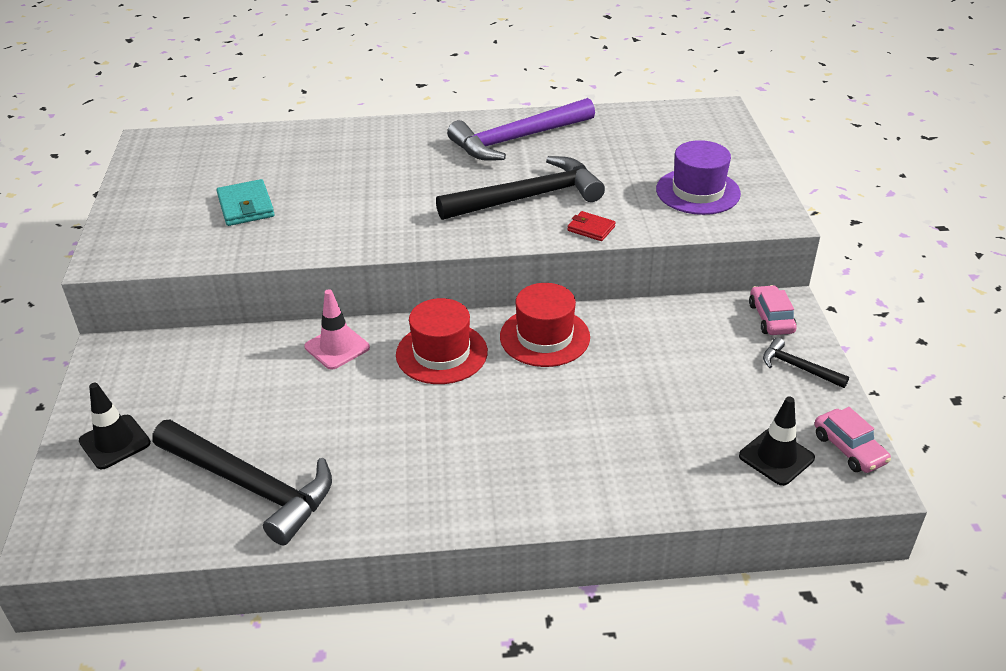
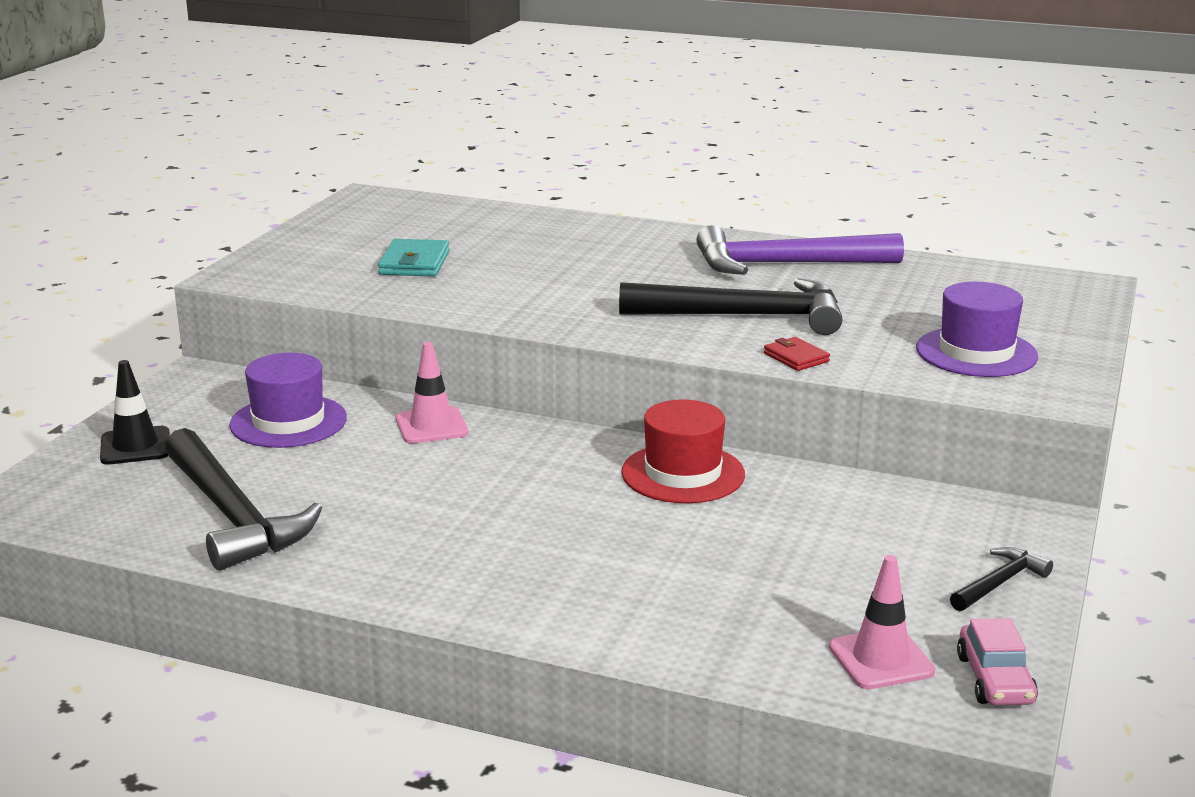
camera: 25 degrees right, 15 degrees down
red hat [396,298,488,384] -> none
black traffic cone [739,396,815,486] -> pink traffic cone [829,555,935,689]
pink car [749,285,797,335] -> none
black hammer [763,337,849,388] -> black hammer turned 75 degrees clockwise [950,547,1053,611]
none -> purple hat [229,353,347,448]

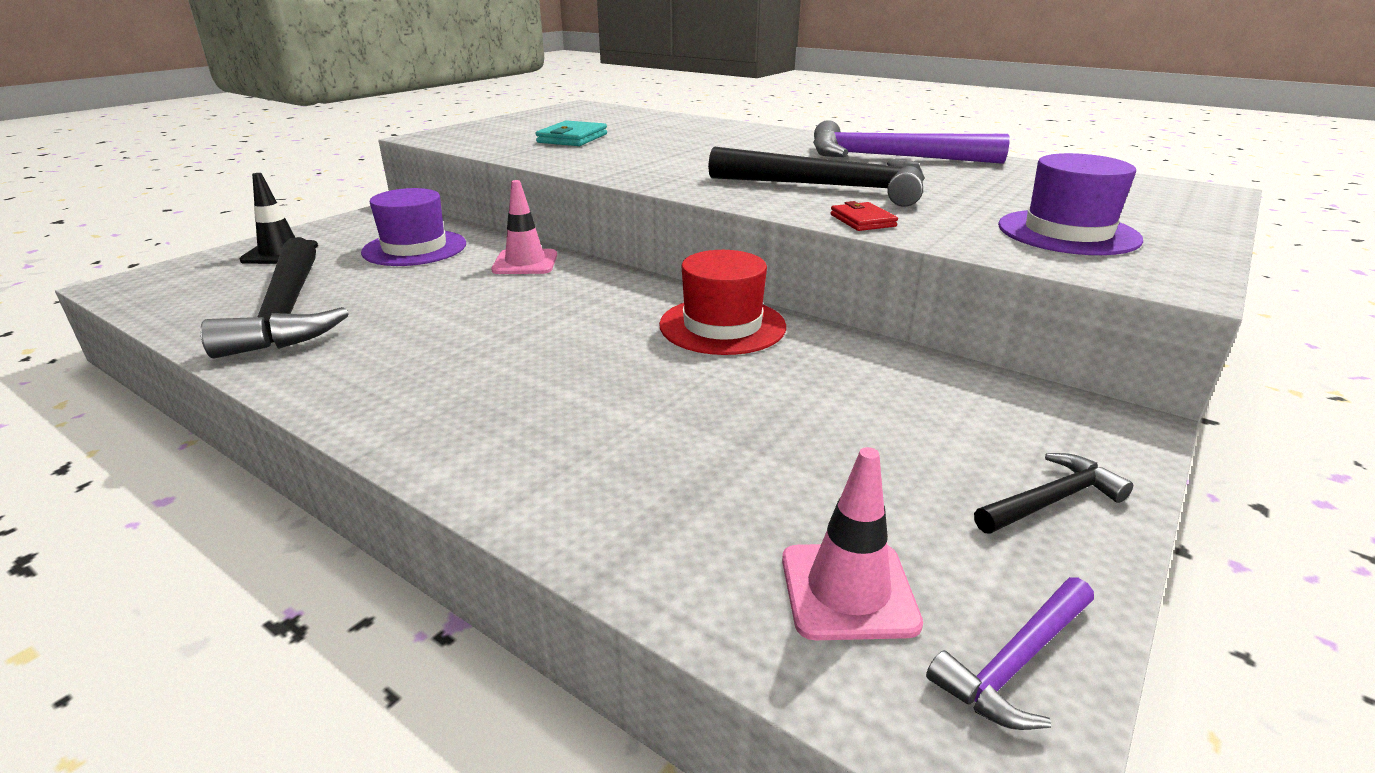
camera: 15 degrees right, 5 degrees up
pink car [957,618,1038,705] -> purple hammer [926,577,1094,730]

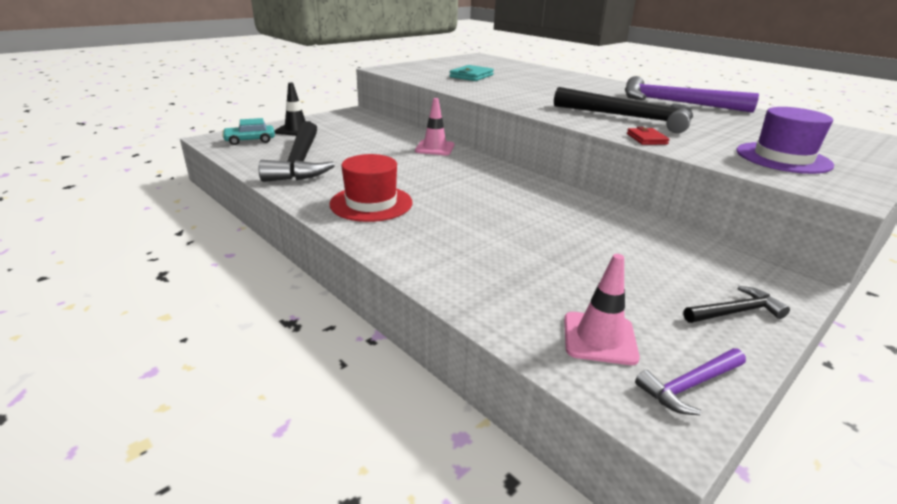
camera: 10 degrees right, 0 degrees up
purple hat [361,188,466,266] -> none
red hat [659,250,786,355] -> red hat moved to [329,154,412,222]
none -> turquoise car [222,118,275,145]

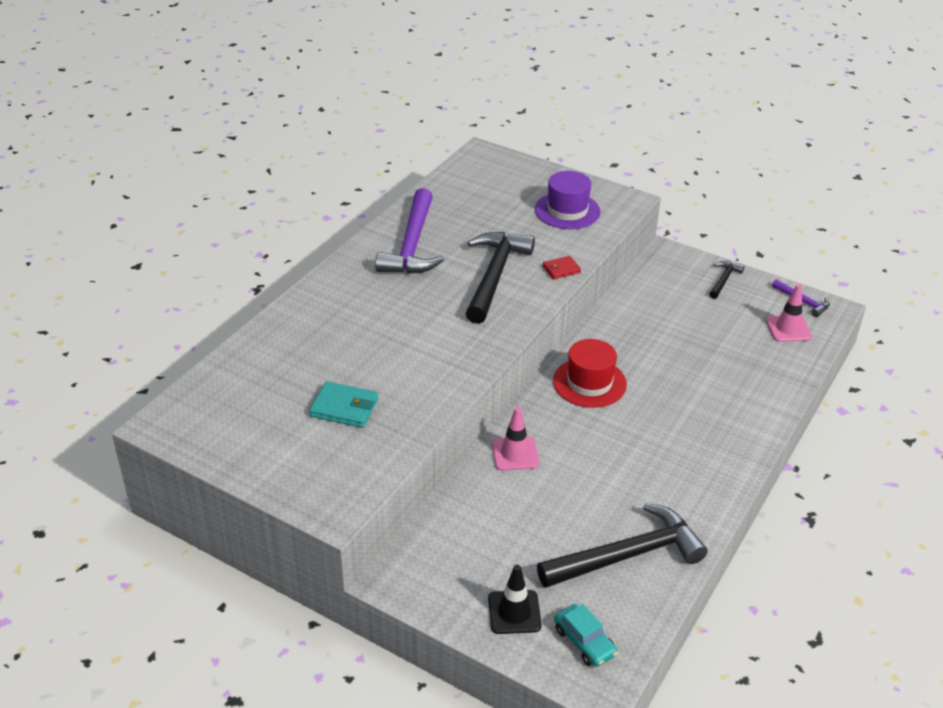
camera: 105 degrees left, 10 degrees up
red hat [329,154,412,222] -> red hat moved to [553,339,627,408]
black hammer [683,286,790,323] -> black hammer turned 60 degrees clockwise [709,261,745,299]

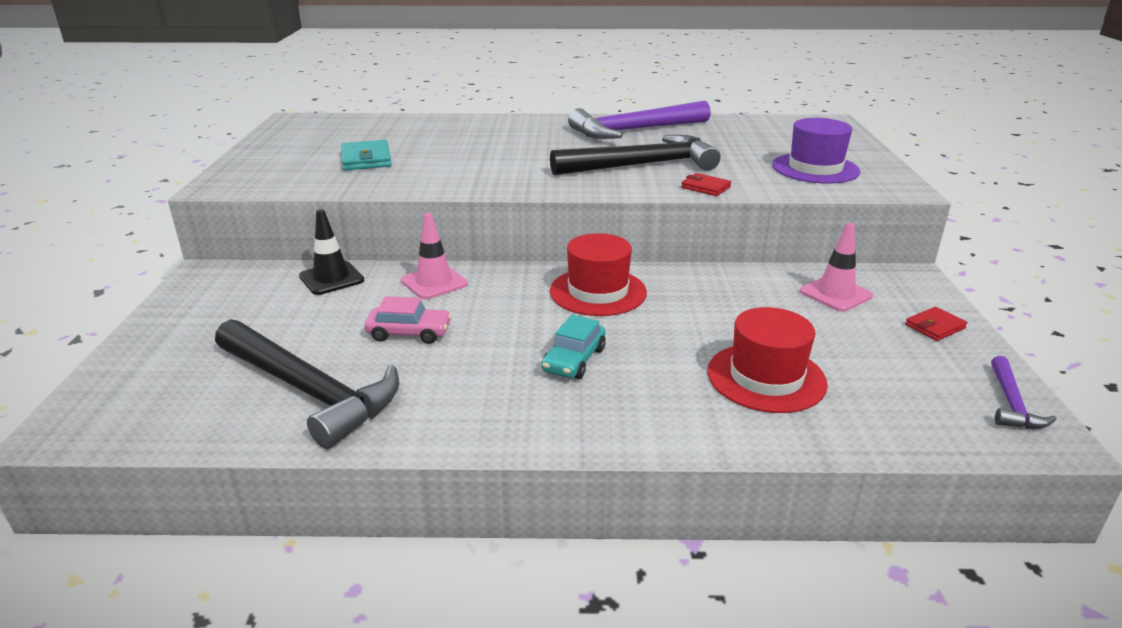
camera: 60 degrees right, 10 degrees down
black traffic cone [488,565,542,634] -> black traffic cone moved to [299,209,364,295]
turquoise car [554,604,618,667] -> turquoise car moved to [541,315,606,379]
black hammer [709,261,745,299] -> red wallet [905,307,967,341]
pink traffic cone [765,284,812,342] -> pink traffic cone moved to [800,223,873,312]
none -> pink car [364,296,452,344]
none -> red hat [707,307,828,413]

